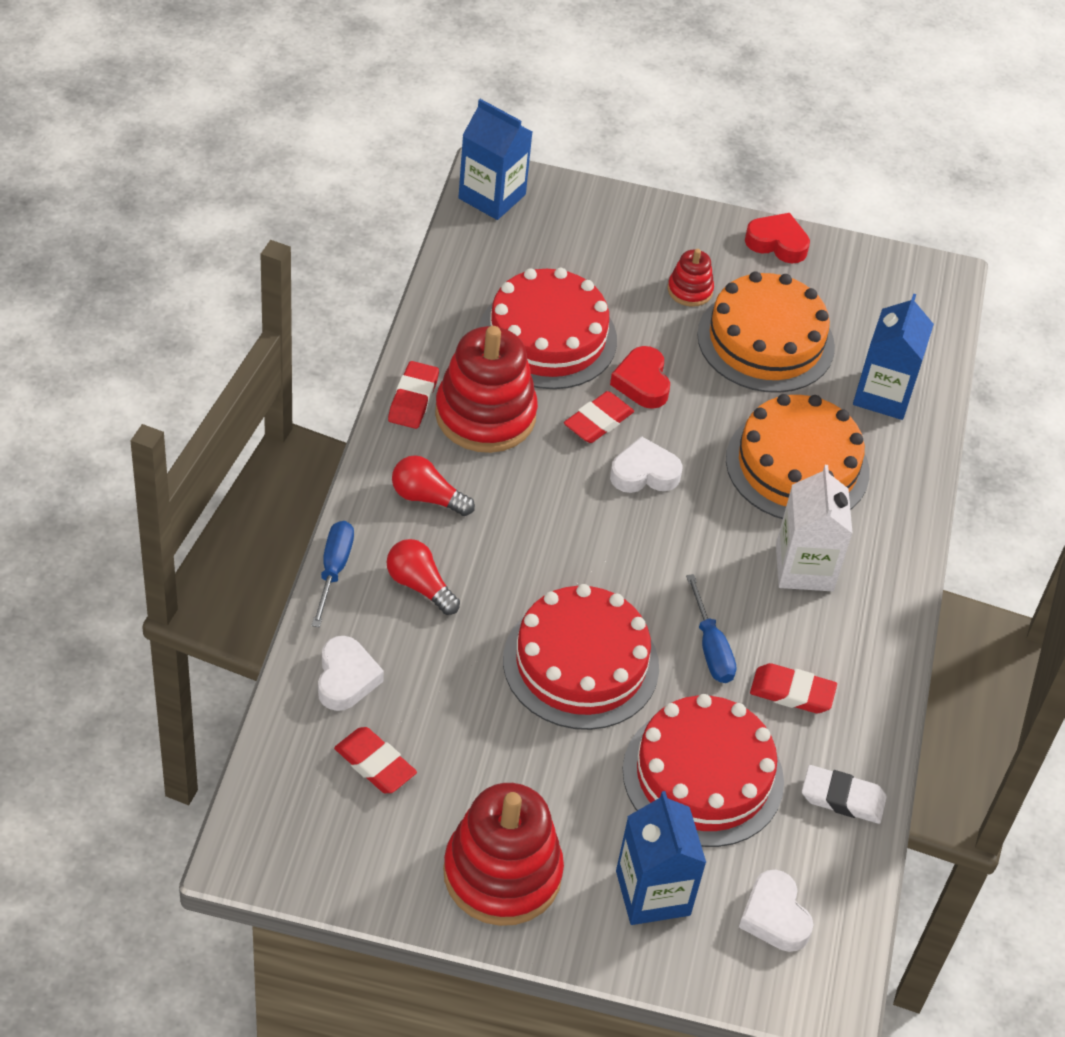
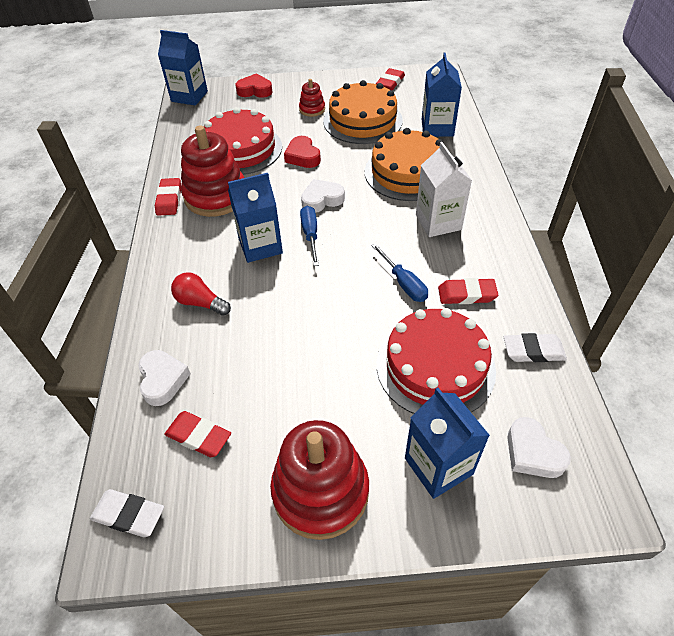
camera: 10 degrees left, 0 degrees up
blue screwdriver [312,521,354,627] -> blue screwdriver moved to [300,206,319,266]
red light bulb [392,455,475,516] -> none
red cake [503,584,659,730] -> none
red eraser [564,391,634,443] -> red eraser moved to [376,68,405,90]
red heart [745,213,810,263] -> red heart moved to [235,73,273,98]
none -> white eraser [90,489,164,537]
none -> blue carton [228,173,283,263]

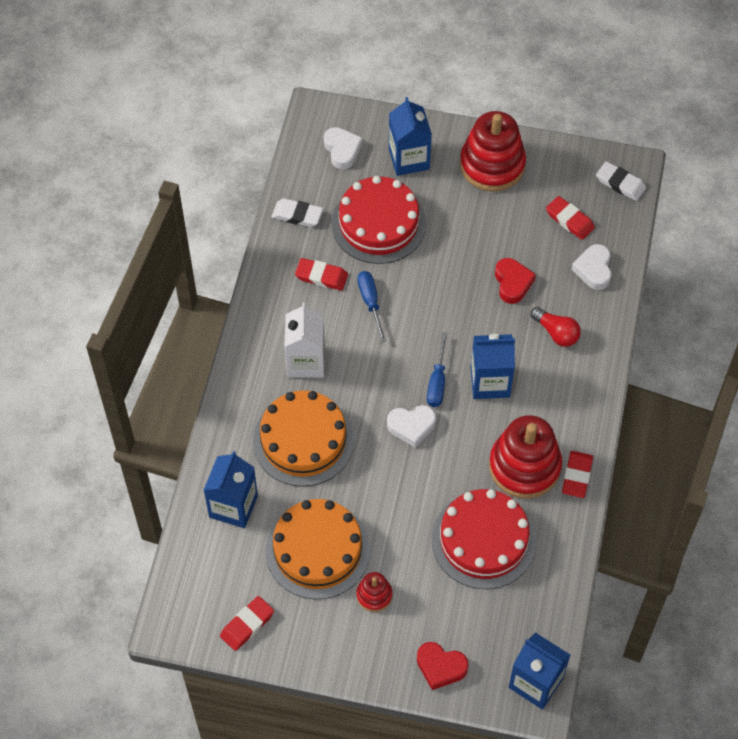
camera: 165 degrees left, 10 degrees up
red heart [284,136,321,168] -> red heart moved to [495,258,536,304]

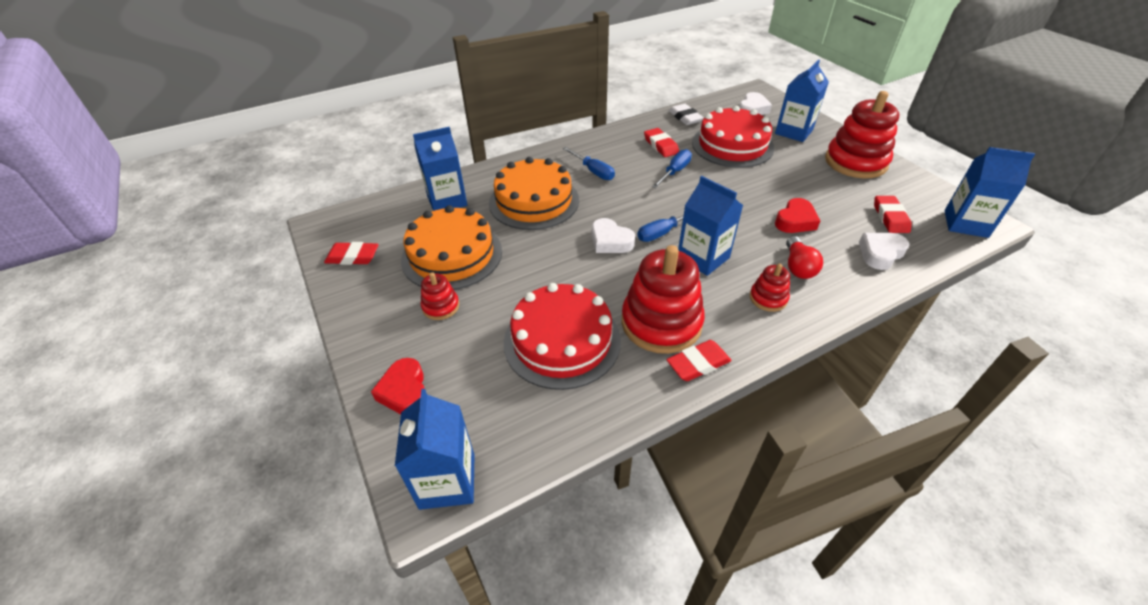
camera: 50 degrees right, 15 degrees down
white carton [284,303,325,378] -> blue screwdriver [563,147,615,180]
white eraser [596,161,646,201] -> blue carton [944,147,1035,238]
none -> red stacking toy [750,264,790,312]

